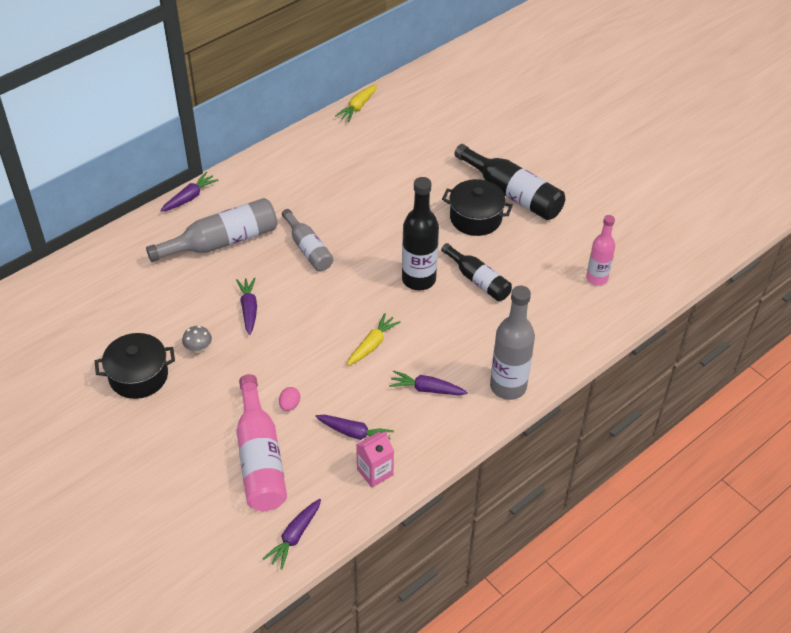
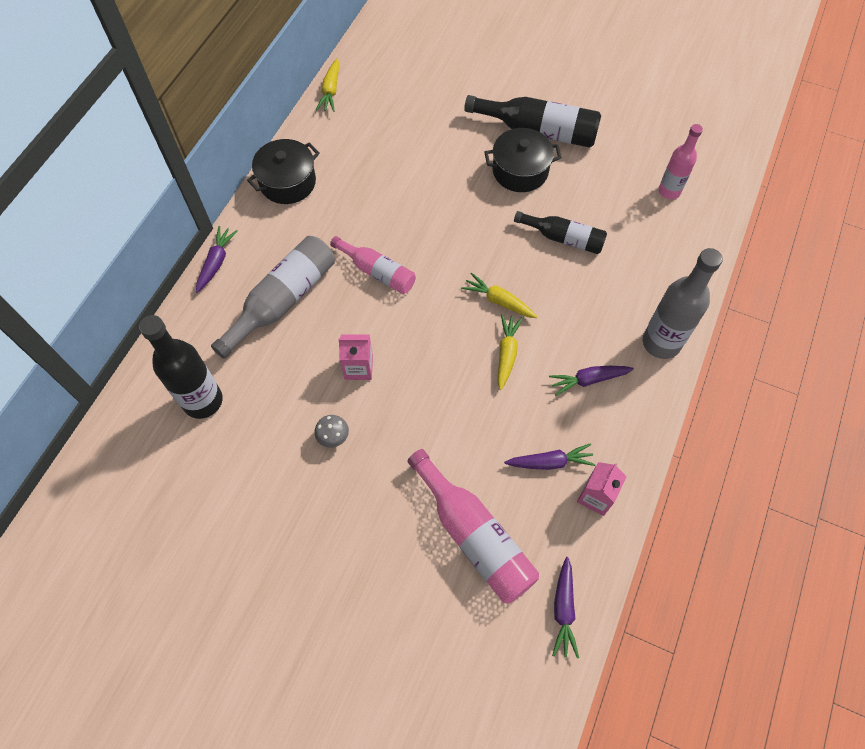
camera: 25 degrees left, 15 degrees up
black pot [95,333,175,399] -> black pot moved to [247,139,320,204]
purple carrot [236,277,257,335] -> pink carton [338,334,373,380]
pink egg [279,387,300,411] -> none
grey bottle [282,209,334,271] -> pink bottle [330,236,416,294]
black bottle [402,177,439,291] -> black bottle moved to [139,315,223,419]
none -> yellow carrot [461,273,537,318]

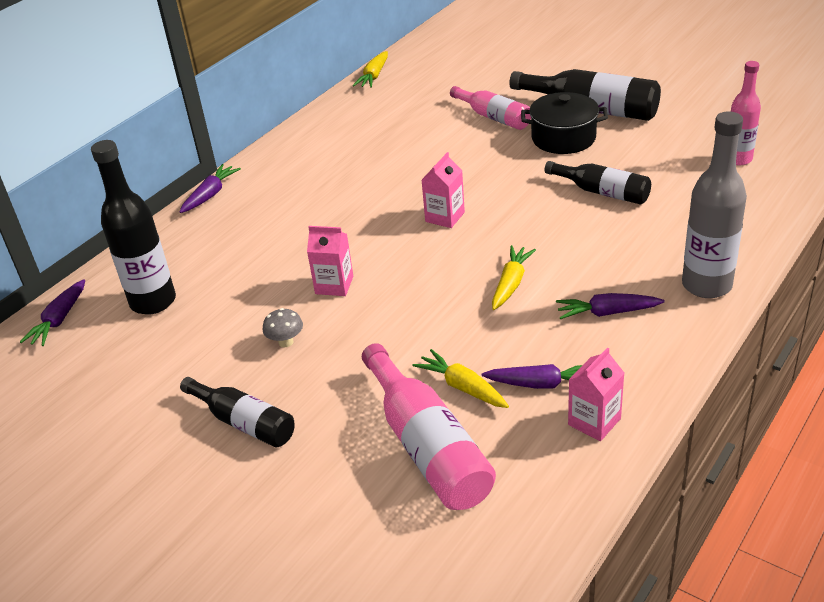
camera: 15 degrees right, 25 degrees down
grey bottle [211,236,335,359] -> none
black pot [247,139,320,204] -> none
pink bottle [330,236,416,294] -> pink bottle moved to [450,86,531,130]
yellow carrot [461,273,537,318] -> yellow carrot moved to [412,349,509,408]
purple carrot [552,557,579,658] -> purple carrot moved to [20,279,85,346]
none -> black bottle [180,377,295,448]
none -> pink carton [422,152,465,228]

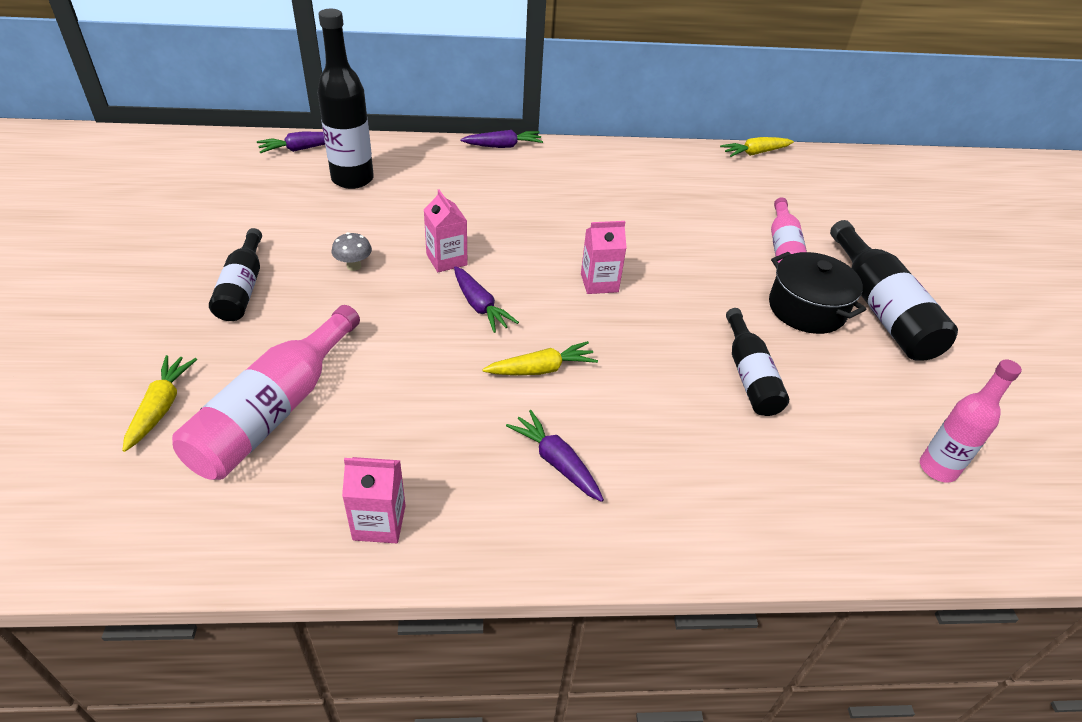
camera: 45 degrees right, 5 degrees up
yellow carrot [412,349,509,408] -> yellow carrot moved to [122,355,197,452]
purple carrot [482,364,582,389] -> purple carrot moved to [454,266,519,333]
grey bottle [682,112,747,298] -> none

